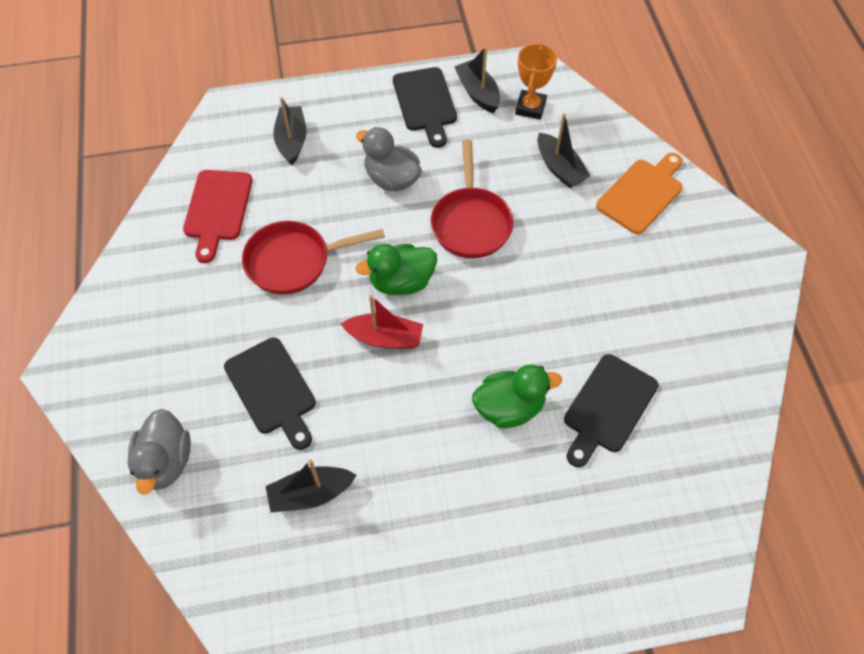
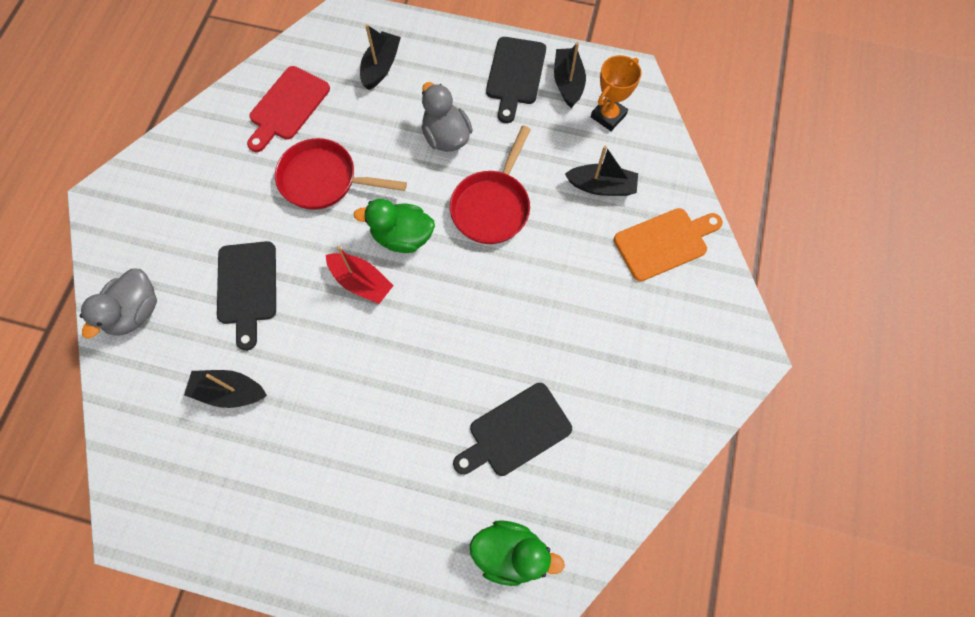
camera: 25 degrees right, 10 degrees up
green duck [472,365,562,428] -> green duck moved to [470,520,565,586]
black boat [537,113,591,188] -> black boat turned 75 degrees counterclockwise [565,145,638,196]

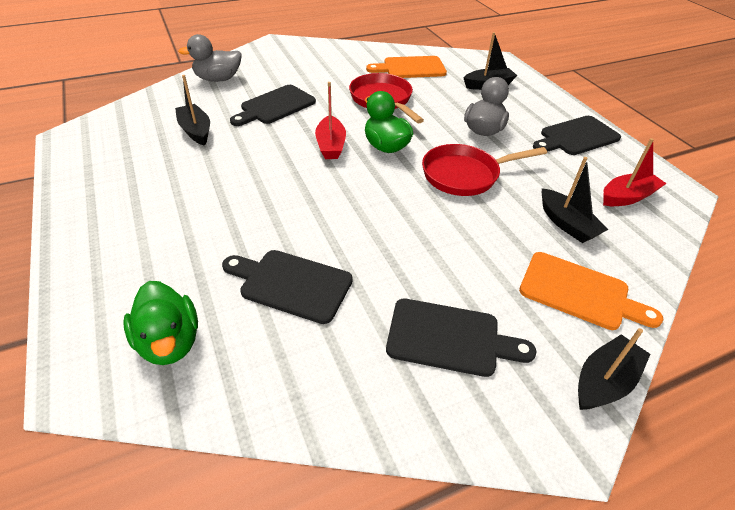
camera: 50 degrees right, 25 degrees down
red cutting board [247,66,330,152] -> orange cutting board [366,56,447,78]
black boat [554,42,586,108] -> black boat moved to [578,328,650,410]
orange trophy [591,55,642,131] -> red boat [603,138,667,206]
none -> black cutting board [386,299,536,377]

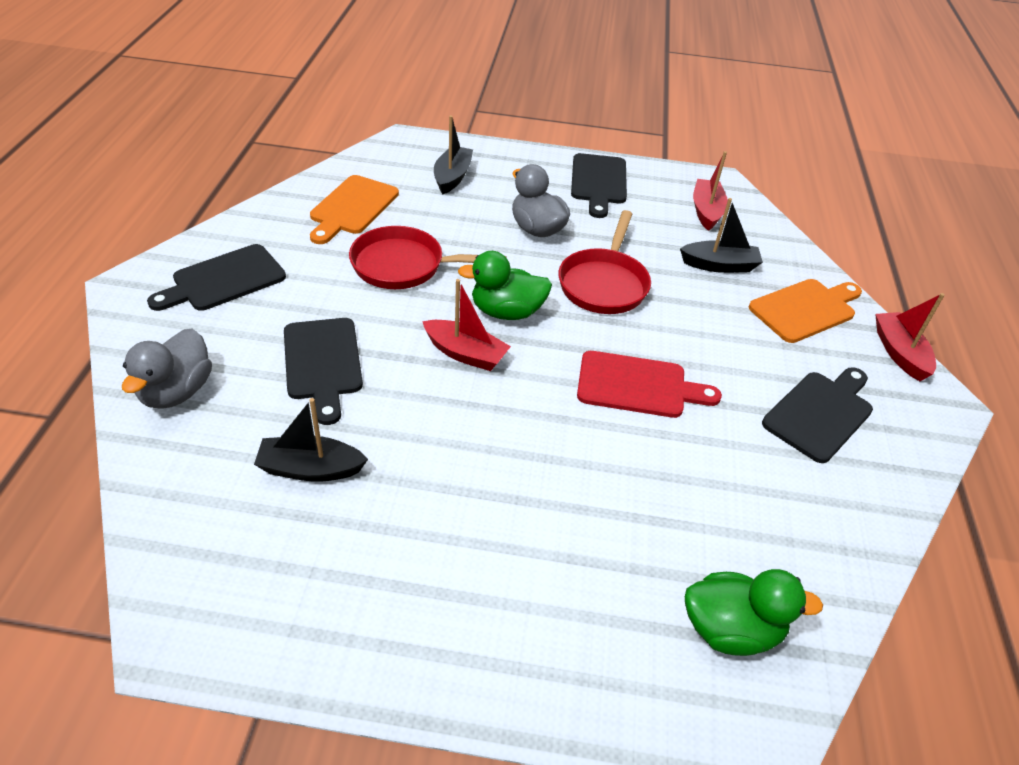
camera: 60 degrees left, 0 degrees up
black cutting board [222,250,353,324] -> black cutting board moved to [147,244,286,311]
black boat [578,328,650,410] -> red boat [875,293,945,381]
none -> red cutting board [577,351,722,418]

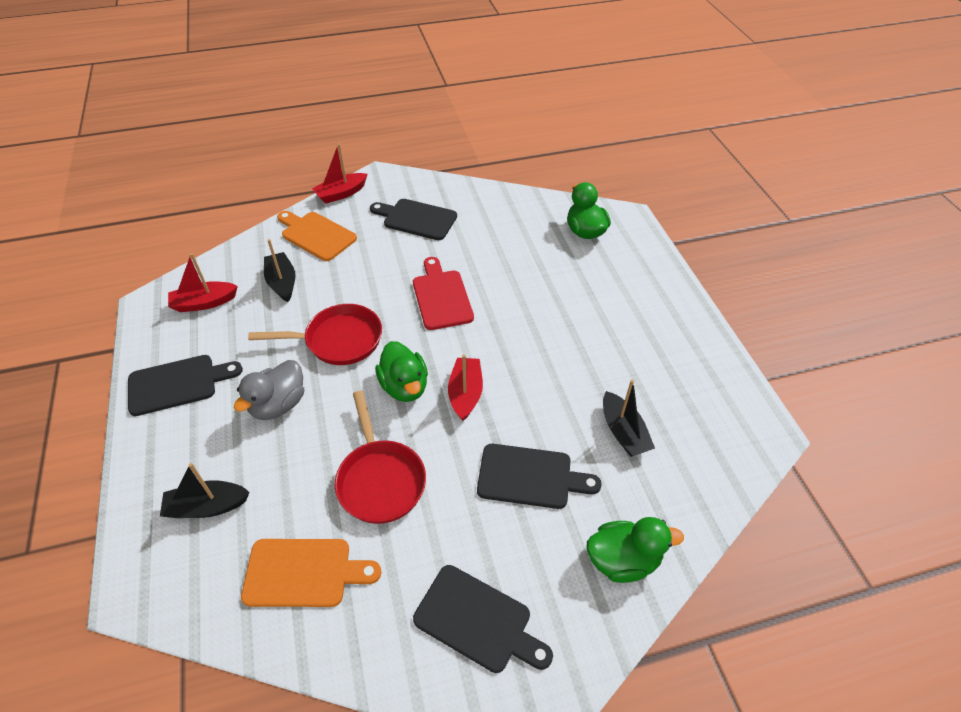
camera: 110 degrees left, 5 degrees up
grey duck [122,329,212,409] -> green duck [586,517,684,583]
black cutting board [284,318,363,425] -> black cutting board turned 45 degrees clockwise [477,444,602,509]

